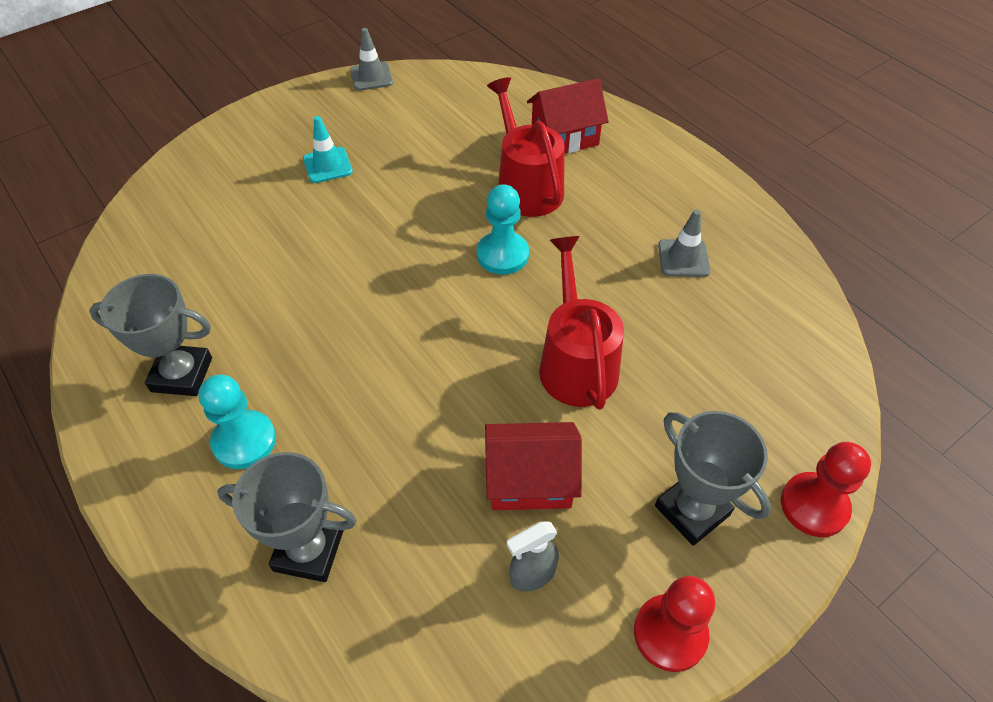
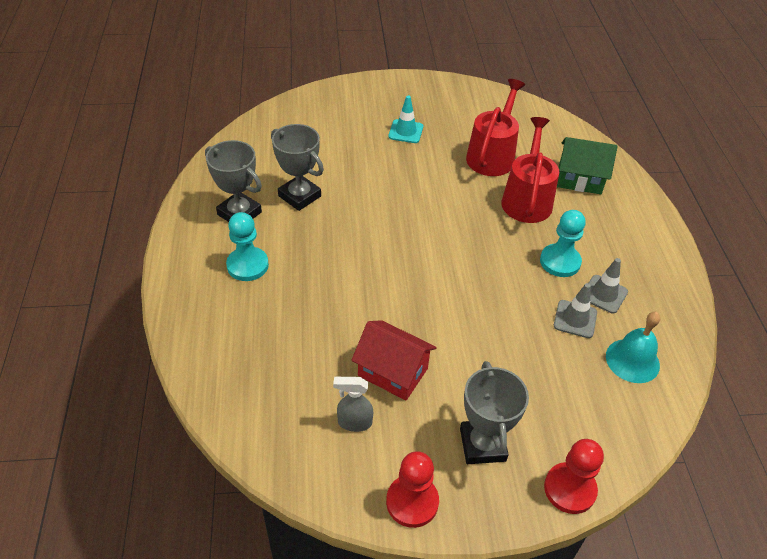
camera: 30 degrees right, 5 degrees down
grey trophy [217,452,357,582] -> grey trophy moved to [271,124,324,211]
grey traffic cone [350,28,393,91] -> grey traffic cone moved to [554,283,597,338]
turquoise pawn [477,184,529,275] -> turquoise pawn moved to [540,210,586,277]
red house [527,78,609,153] -> green house [557,137,618,194]
red watering can [539,236,624,410] -> red watering can moved to [466,79,525,176]
none -> turquoise bell [606,312,661,383]

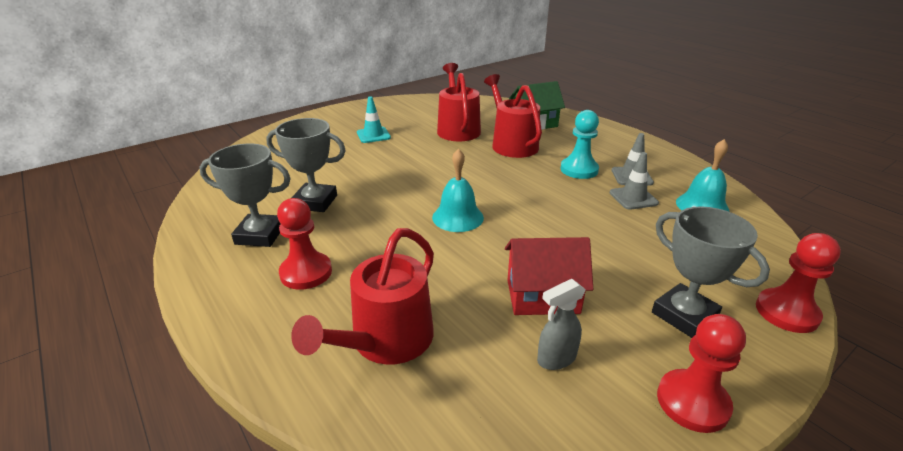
camera: 30 degrees left, 15 degrees down
turquoise pawn [226,212,269,281] -> red pawn [277,198,332,290]
none -> red watering can [291,228,434,365]
none -> turquoise bell [432,149,484,232]

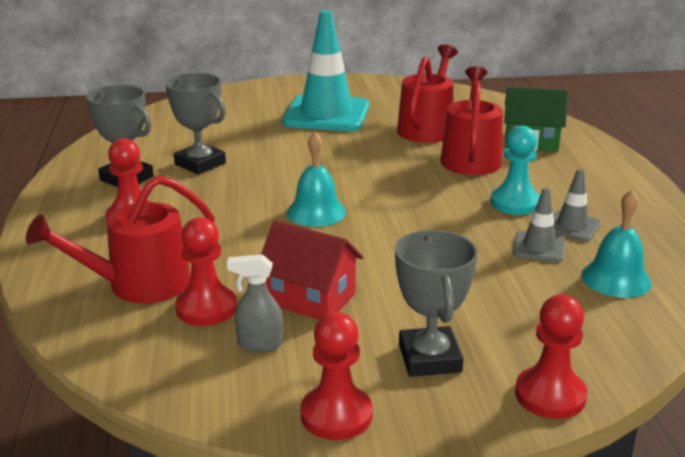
camera: 30 degrees right, 5 degrees down
turquoise traffic cone [357,96,391,143] -> turquoise traffic cone [282,10,369,131], size x2.16
none -> red pawn [175,217,237,326]

